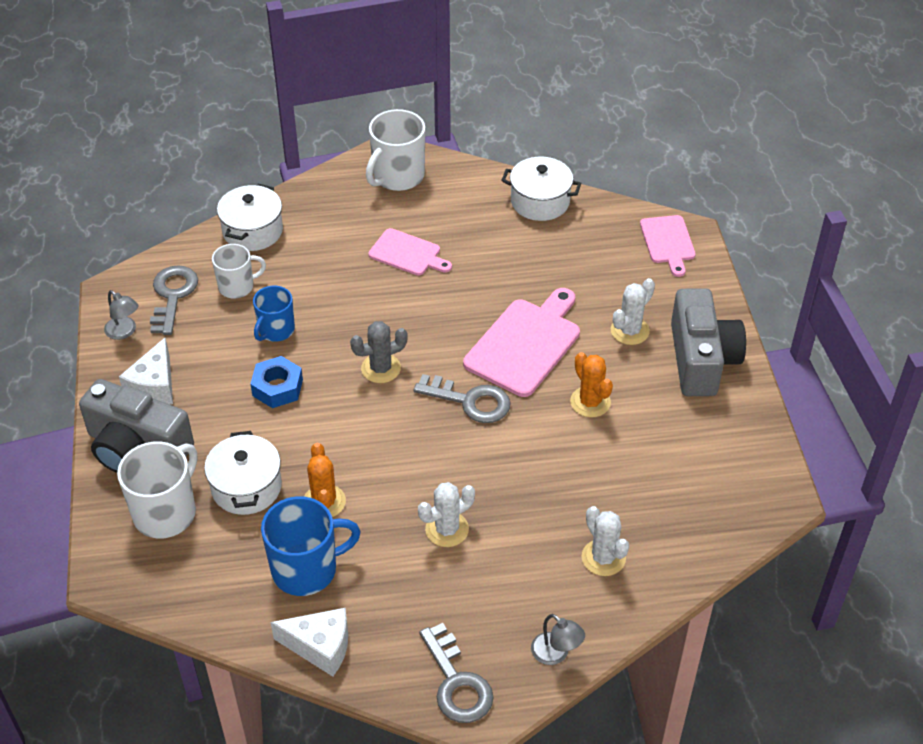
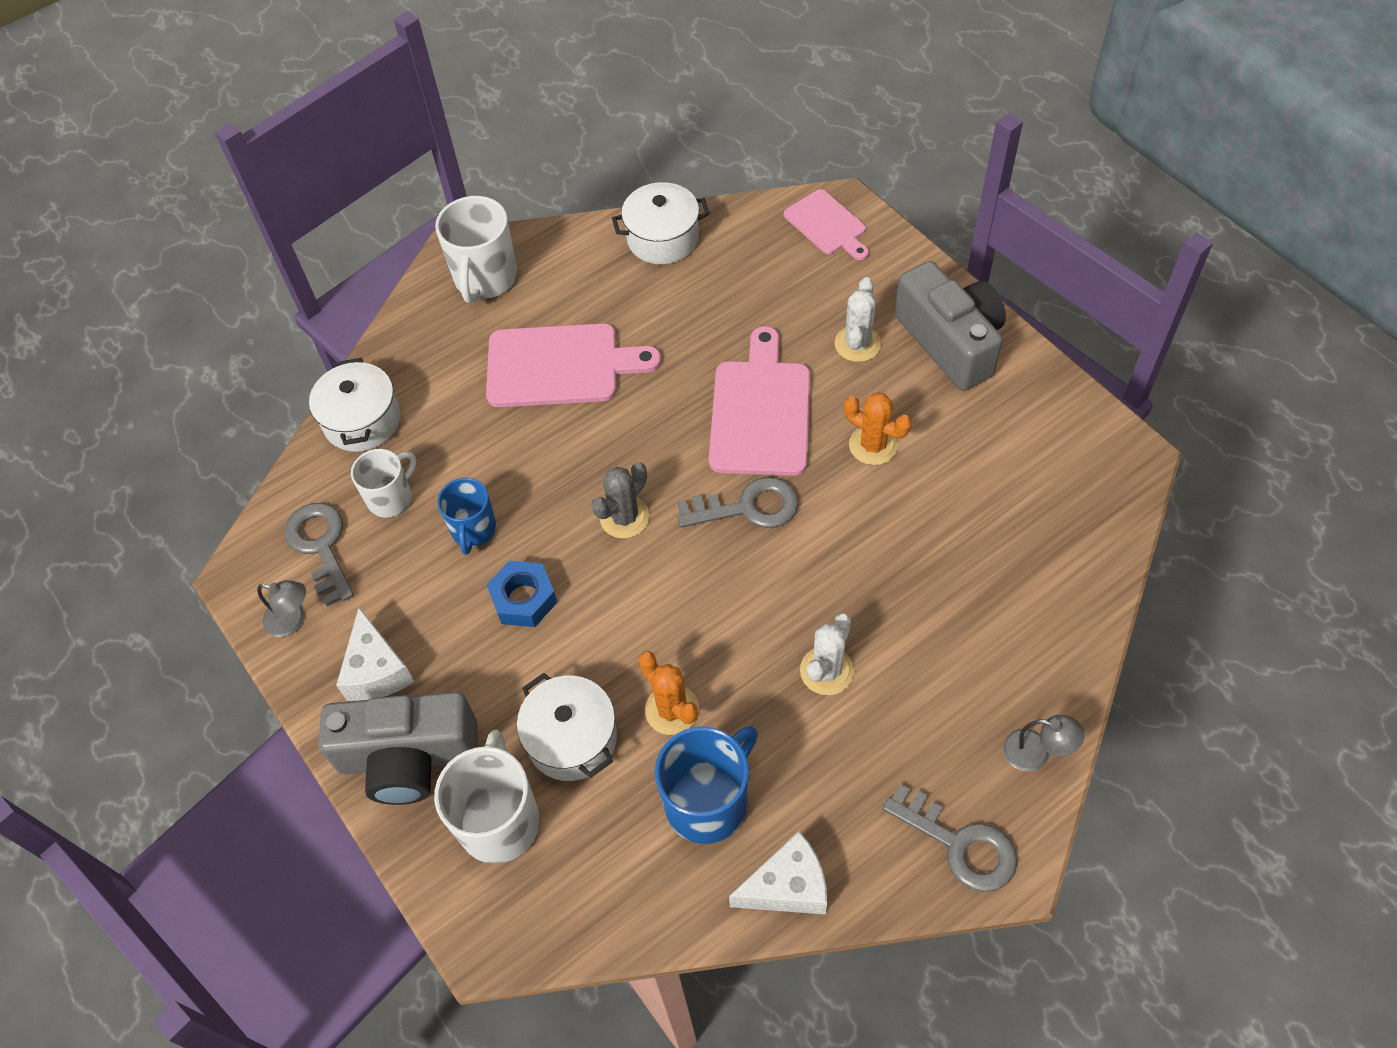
camera: 25 degrees left, 10 degrees up
pink cutting board [368,228,452,276] -> pink cutting board [486,323,661,407], size x1.65
white cactus [582,506,629,576] -> none

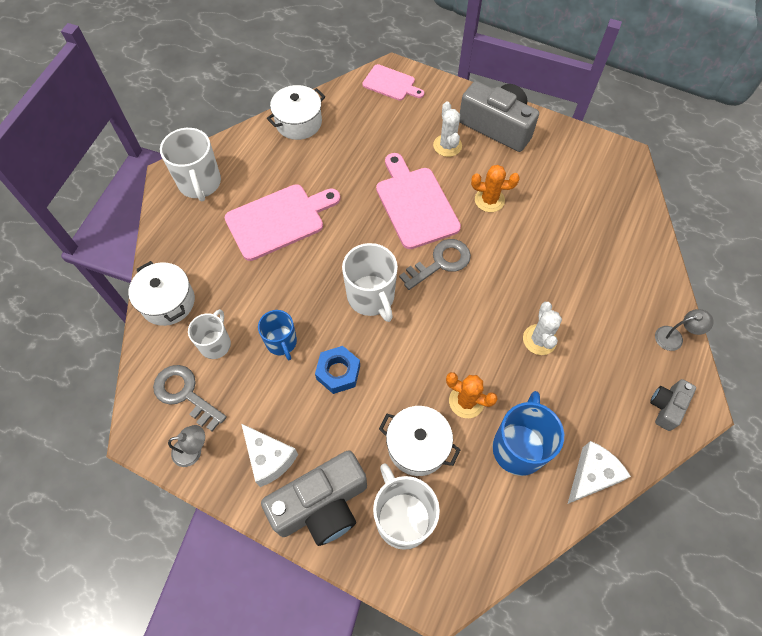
camera: 30 degrees left, 5 degrees up
grey cactus [591,462,650,538] -> white mug [342,243,398,322]
grey key [883,784,1017,892] -> grey camera [650,379,696,431]

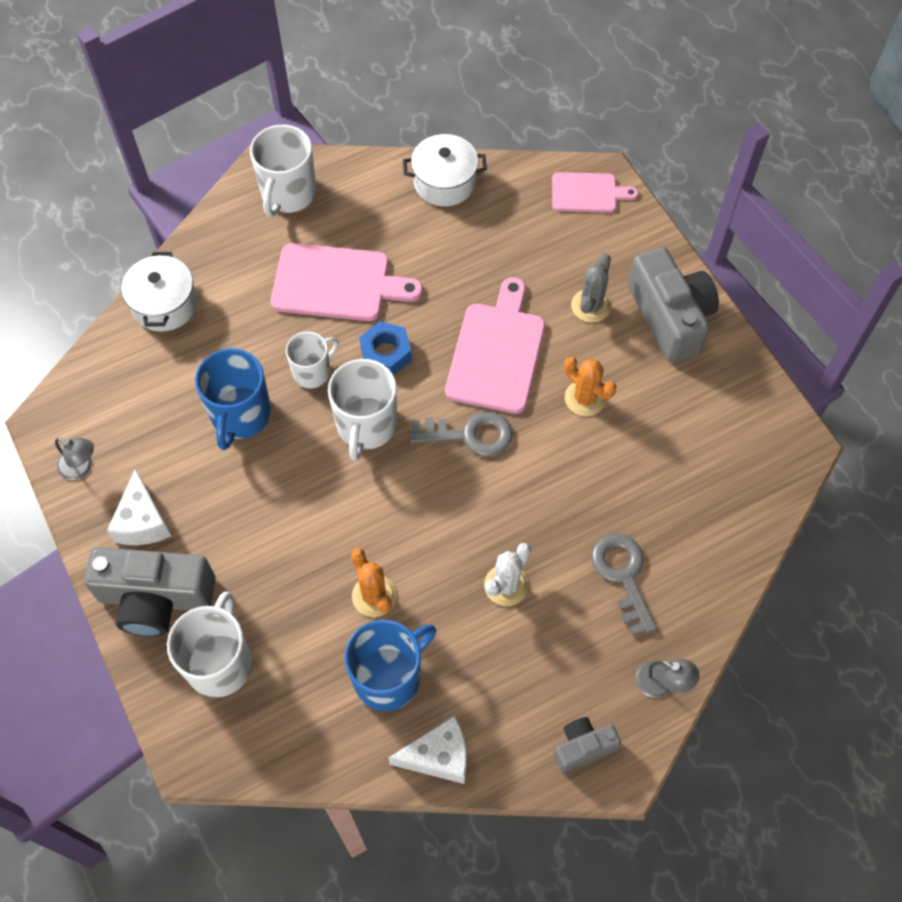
camera: 35 degrees right, 0 degrees up
grey key [153,365,227,432] -> grey key moved to [591,533,657,636]
white mug [188,309,231,359] -> white mug moved to [286,332,339,389]
blue mug [258,310,297,360] -> blue mug [195,348,271,450], size x1.57
blue nut [315,346,360,394] -> blue nut moved to [359,321,412,375]
pink cutting board [362,64,424,101] -> pink cutting board turned 60 degrees counterclockwise [552,172,638,213]
white pot [379,406,461,476] -> none
white cactus [433,101,462,157] -> grey cactus [571,253,611,323]

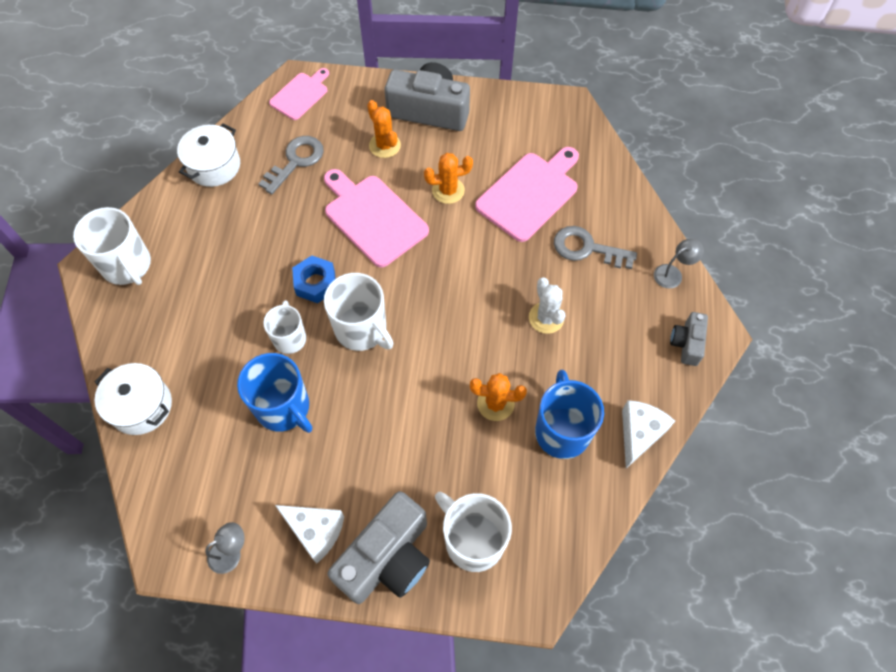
camera: 55 degrees left, 0 degrees up
pink cutting board [271,243,423,321] -> pink cutting board moved to [475,147,579,242]
grey key [410,411,513,456] -> grey key moved to [258,136,324,194]
grey cactus [571,253,611,323] -> orange cactus [367,100,401,158]

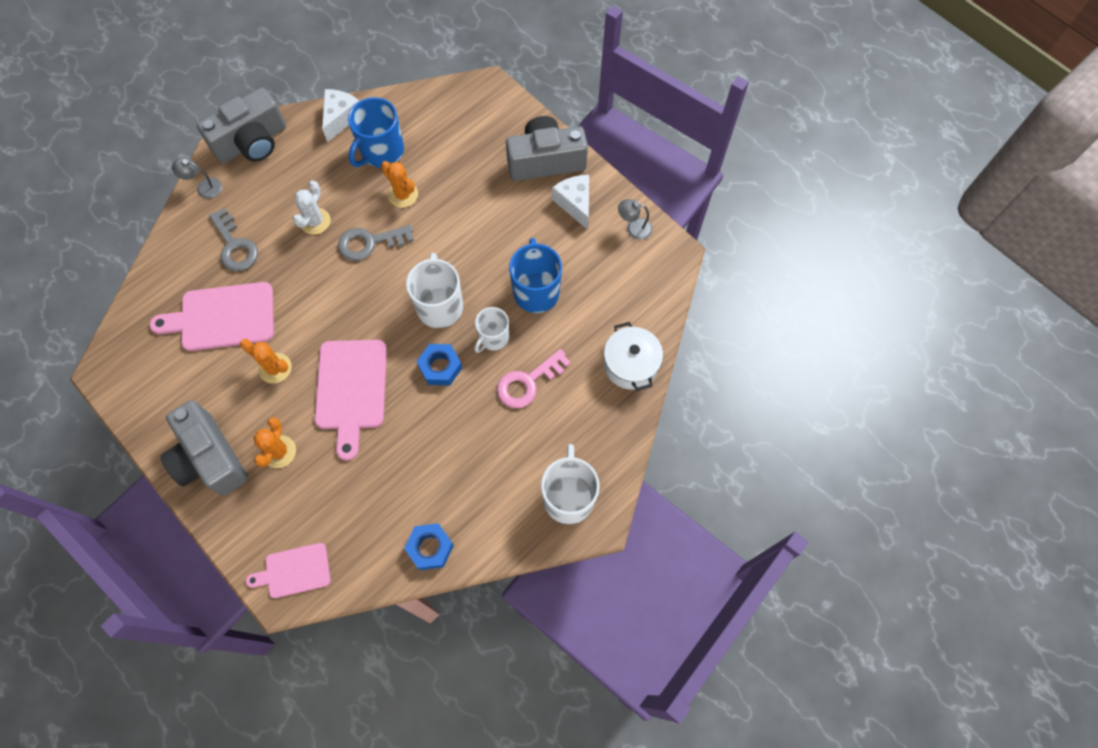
camera: 140 degrees left, 5 degrees up
white pot [177,123,240,187] -> blue nut [404,523,454,570]
grey key [258,136,324,194] -> grey key moved to [338,225,414,261]
white mug [435,491,512,572] -> none
white cheese [622,400,675,469] -> white cheese turned 135 degrees clockwise [322,89,359,142]
grey camera [670,312,708,366] -> grey camera [197,88,286,163], size x1.94
none -> pink key [497,349,571,408]

